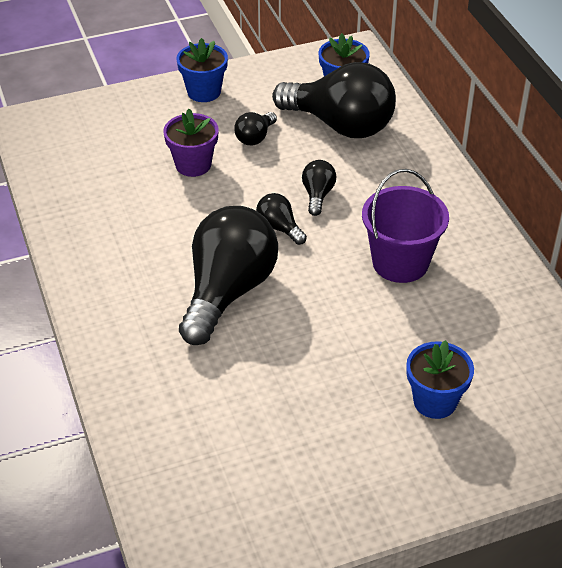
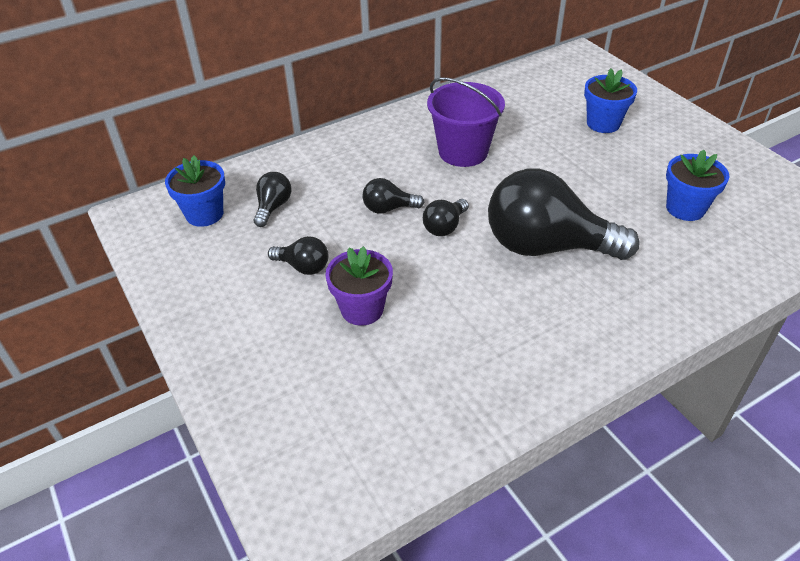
camera: 100 degrees left, 0 degrees up
blue flower pot [177,38,228,102] -> blue flower pot moved to [666,150,729,221]
black light bulb [272,62,396,138] -> black light bulb [254,172,291,227], size x0.44

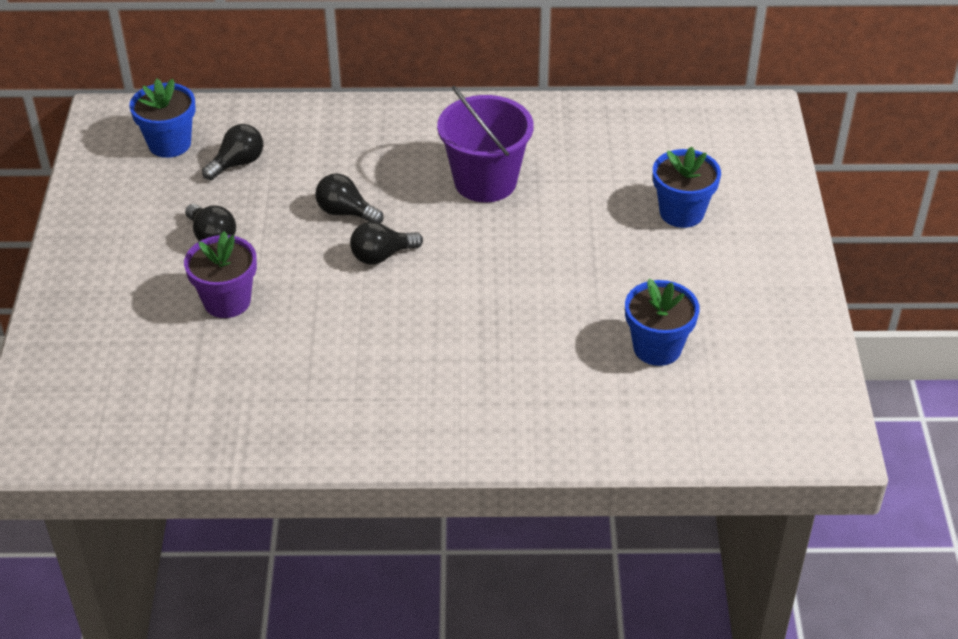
camera: 30 degrees right, 0 degrees up
black light bulb [488,169,640,260] -> none

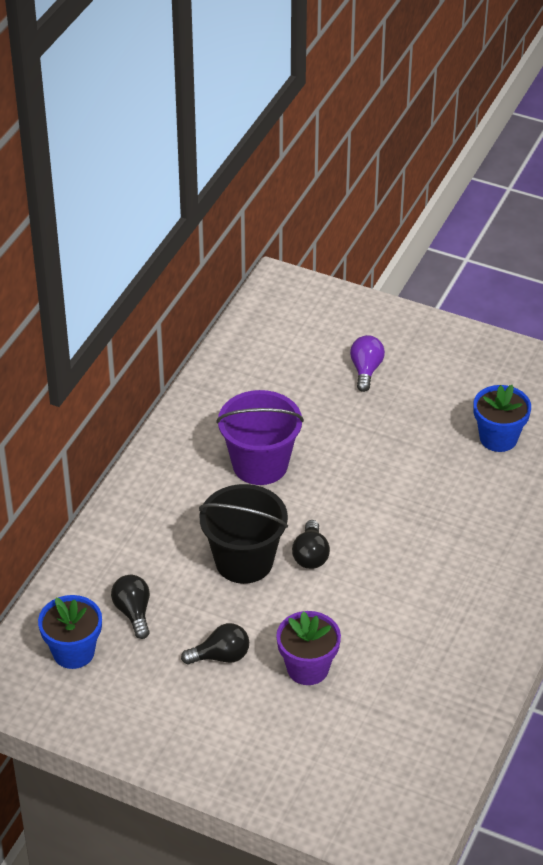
camera: 65 degrees left, 0 degrees up
black light bulb [315,173,384,223] -> black bucket [199,484,288,584]
blue flower pot [653,147,721,228] -> purple light bulb [350,335,385,392]

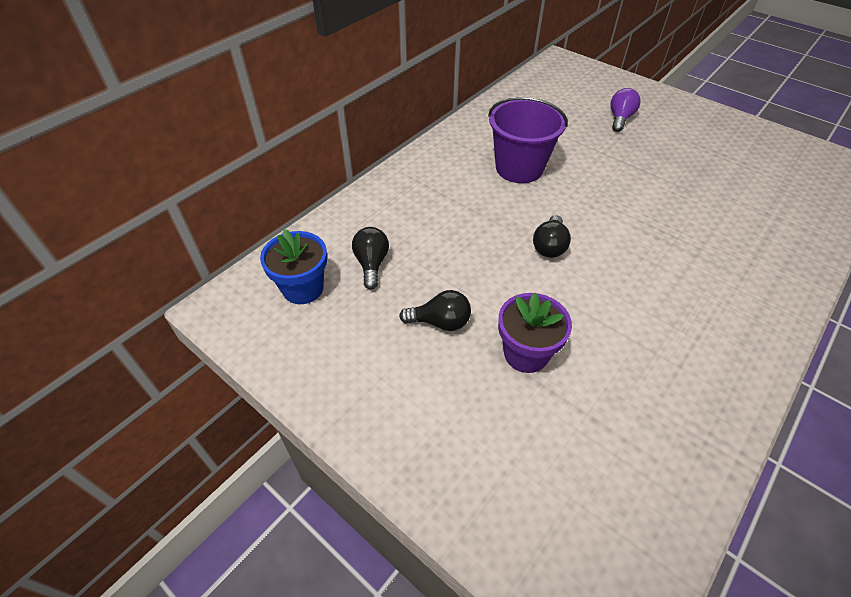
camera: 15 degrees right, 5 degrees up
black bucket [199,484,288,584] -> none
blue flower pot [474,385,531,452] -> none

